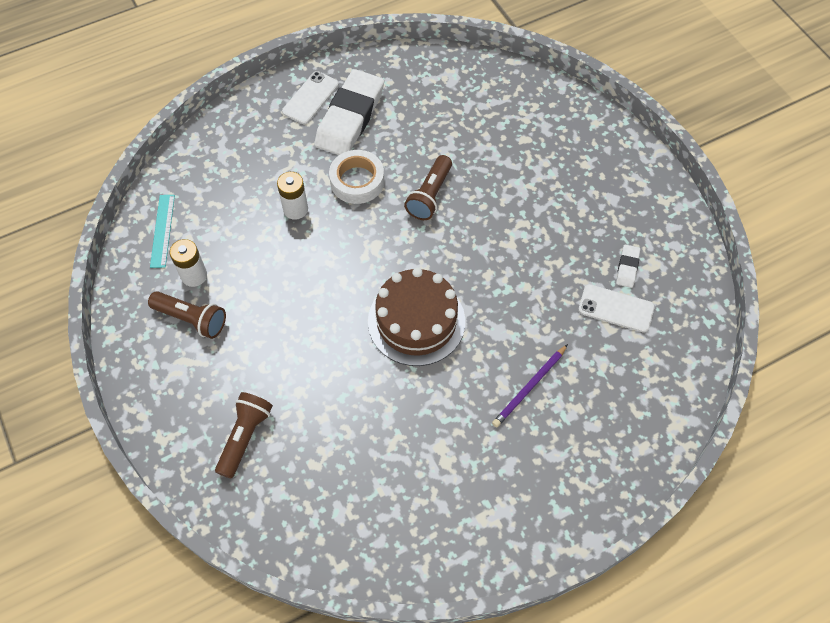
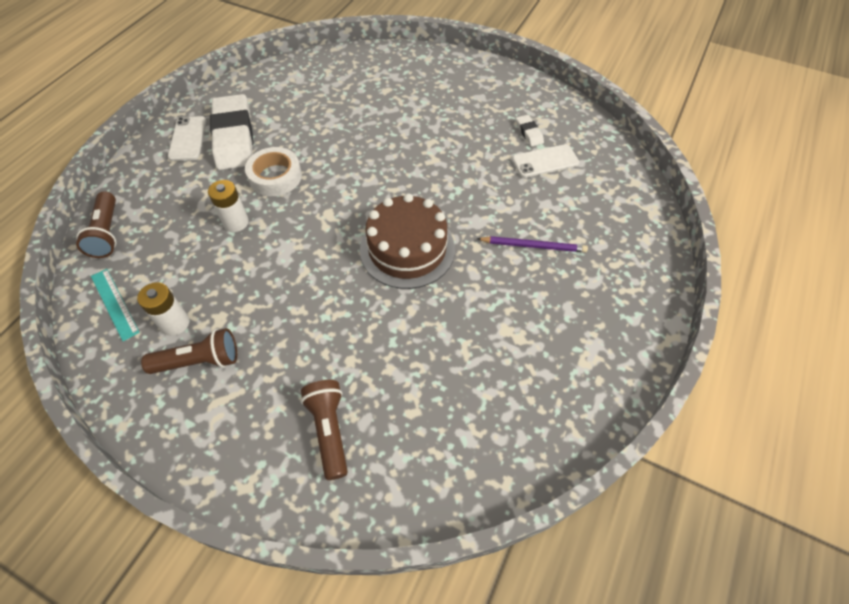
camera: 35 degrees left, 5 degrees down
brown flashlight [404,155,452,220] -> brown flashlight moved to [76,191,117,258]
purple pencil [492,344,568,427] -> purple pencil turned 90 degrees counterclockwise [476,236,588,252]

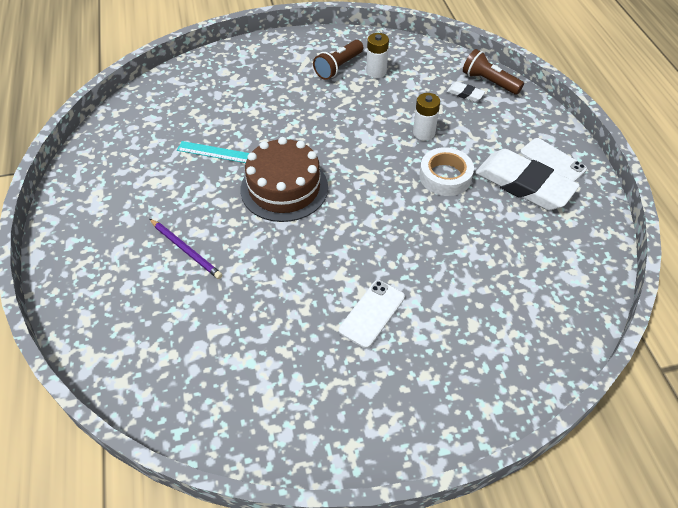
camera: 140 degrees right, 5 degrees down
turquoise ruler [91,269,140,341] -> turquoise ruler moved to [177,141,249,163]
brown flashlight [301,380,348,480] -> none
purple pencil [476,236,588,252] -> purple pencil turned 105 degrees counterclockwise [150,219,222,279]
white phone [512,144,579,178] -> white phone moved to [339,280,405,348]
white eraser [516,115,544,146] -> white eraser moved to [447,82,485,102]

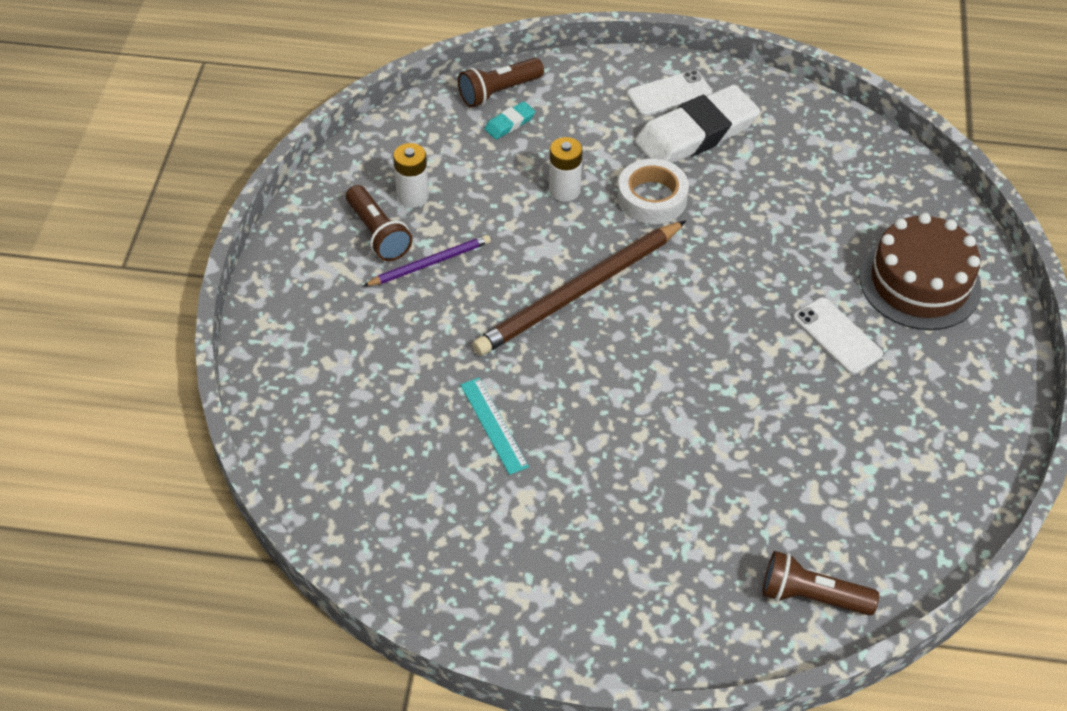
camera: 70 degrees left, 0 degrees up
purple pencil [150,219,222,279] -> purple pencil moved to [363,235,491,286]
turquoise ruler [177,141,249,163] -> turquoise ruler turned 60 degrees counterclockwise [460,378,529,475]
brown cake [241,137,328,222] -> brown cake moved to [859,213,982,330]
white eraser [447,82,485,102] -> turquoise eraser [484,101,535,139]
none -> brown pencil [472,221,686,356]
none -> brown flashlight [762,551,879,616]

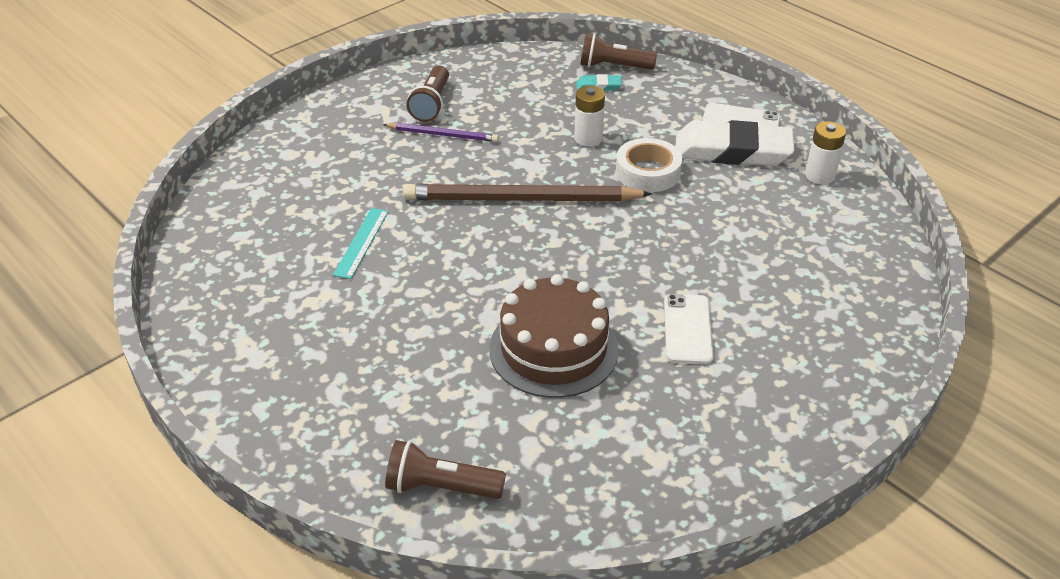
camera: 40 degrees right, 10 degrees down
white battery [393,143,429,208] -> white battery moved to [805,121,846,184]
brown flashlight [762,551,879,616] -> brown flashlight turned 45 degrees counterclockwise [385,440,506,499]
brown cake [859,213,982,330] -> brown cake moved to [489,274,619,398]

